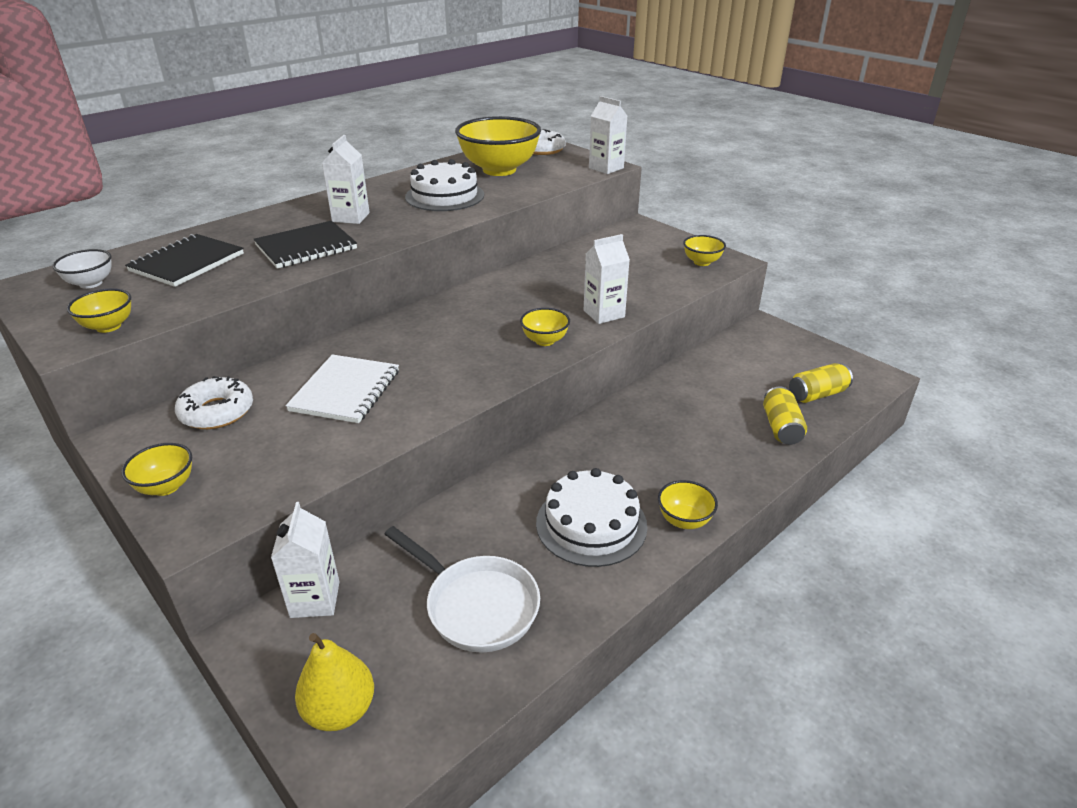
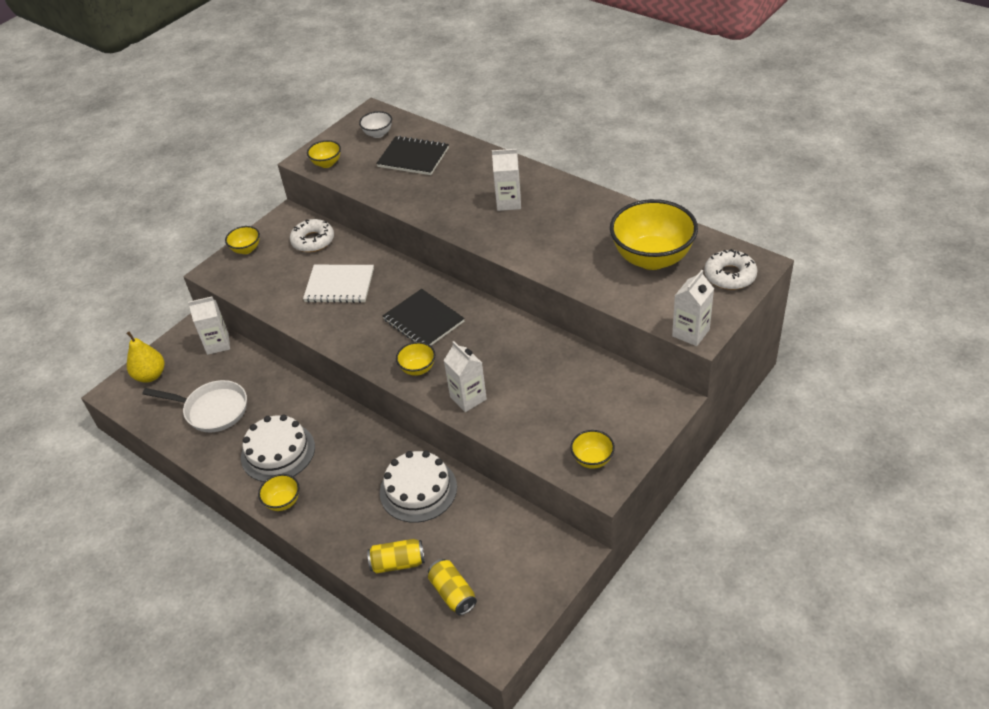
camera: 85 degrees right, 10 degrees up
black notebook [253,221,357,269] -> black notebook moved to [382,289,465,346]
white pan [384,526,540,653] -> white pan turned 105 degrees counterclockwise [142,380,247,433]
white cake [405,159,484,211] -> white cake moved to [380,451,457,523]

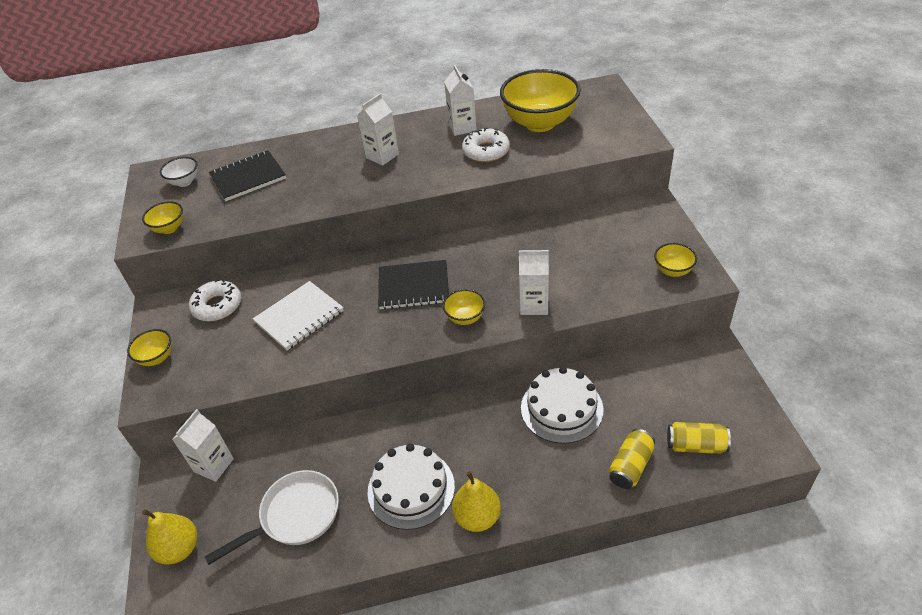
camera: 50 degrees left, 0 degrees up
yellow bowl [258,474,299,511] -> yellow pear [452,471,501,532]
white carton [672,270,714,346] -> white carton moved to [444,65,477,136]
white donut [704,249,757,290] -> white donut moved to [462,128,510,162]

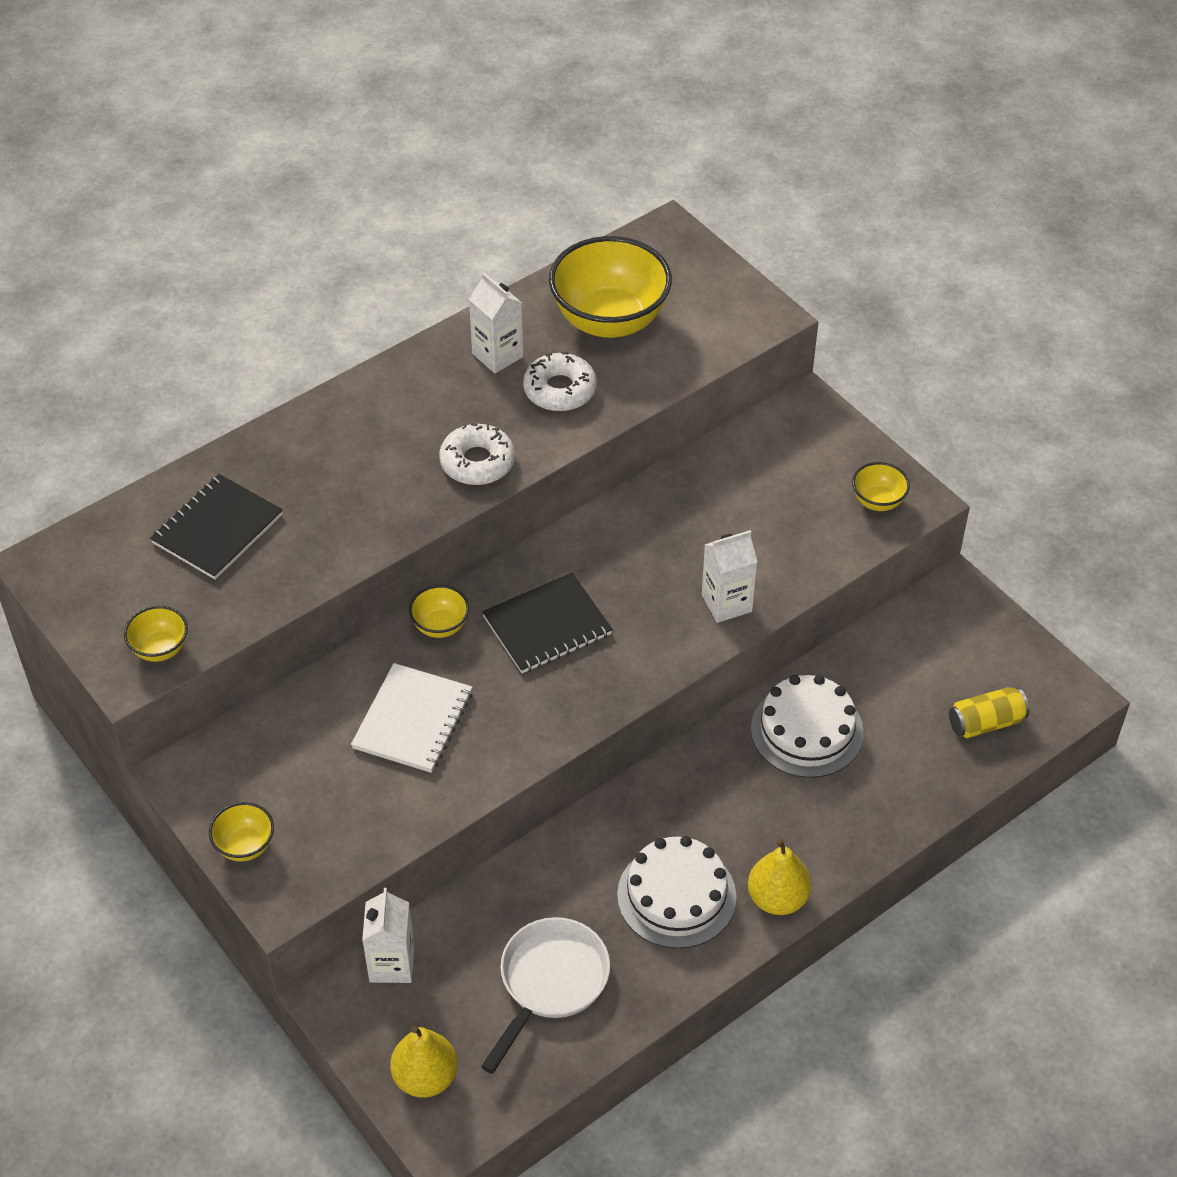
camera: 30 degrees left, 5 degrees up
white bowl [160,157,198,187] -> none
white donut [189,279,241,321] -> white donut moved to [439,423,515,485]
white carton [357,93,399,166] -> none
yellow bowl [443,289,485,325] -> yellow bowl moved to [409,585,469,638]
yellow can [609,429,655,489] -> none

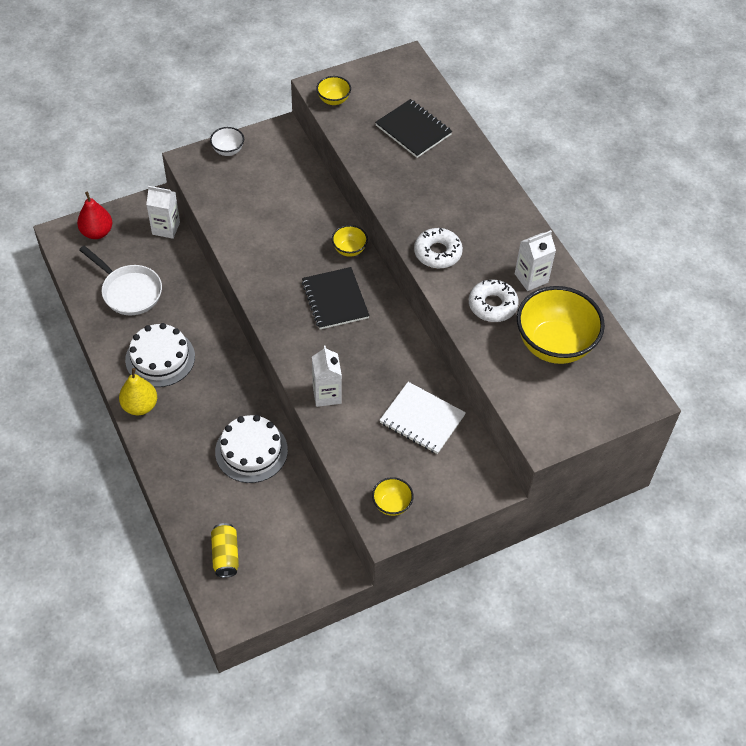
camera: 100 degrees right, 5 degrees up
yellow bowl [209,802,274,861] -> white bowl [210,127,244,156]
white notebook [351,663,472,773] -> white notebook moved to [379,382,466,454]
yellow pear [390,1026,458,1098] -> red pear [77,191,112,239]

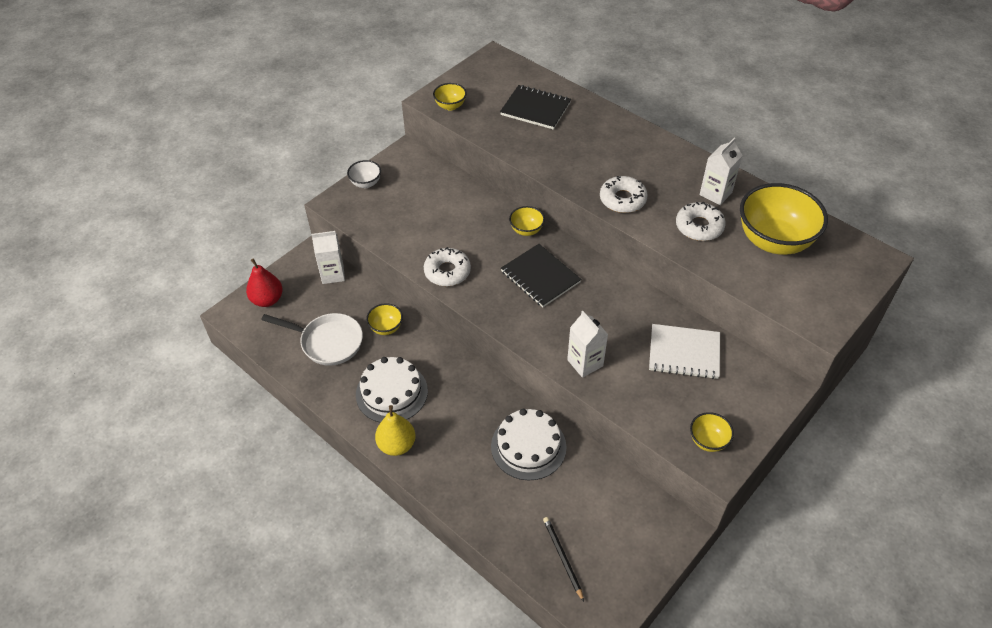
camera: 20 degrees left, 5 degrees down
yellow can [211,523,239,578] -> black pencil [543,517,584,602]
none -> yellow bowl [366,303,403,335]
none -> white donut [424,247,471,286]

